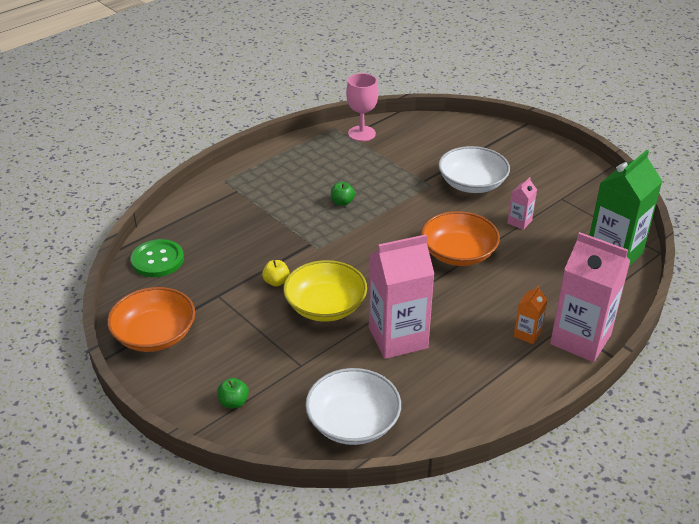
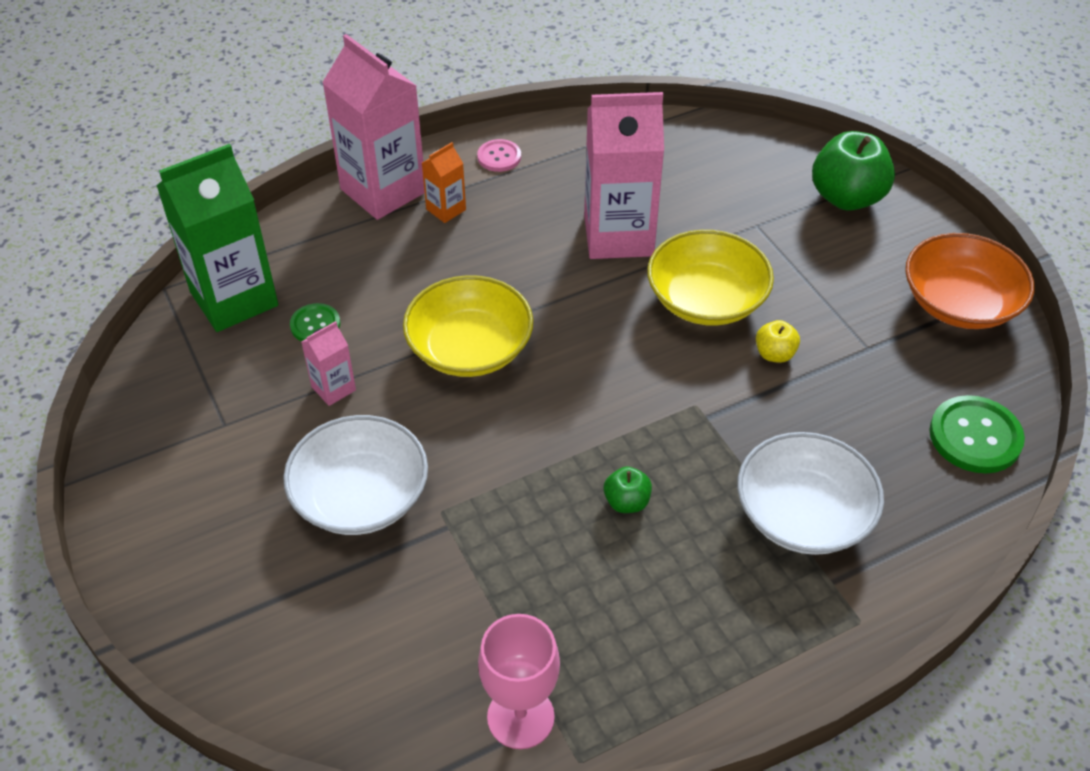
camera: 165 degrees left, 10 degrees up
green apple [217,378,249,408] -> green apple [812,131,895,211], size x2.04
white bowl [305,368,401,445] -> white bowl moved to [737,432,884,555]
orange bowl [421,211,500,266] -> yellow bowl [403,275,533,377]
none -> green button [290,303,340,341]
none -> pink button [477,139,521,172]

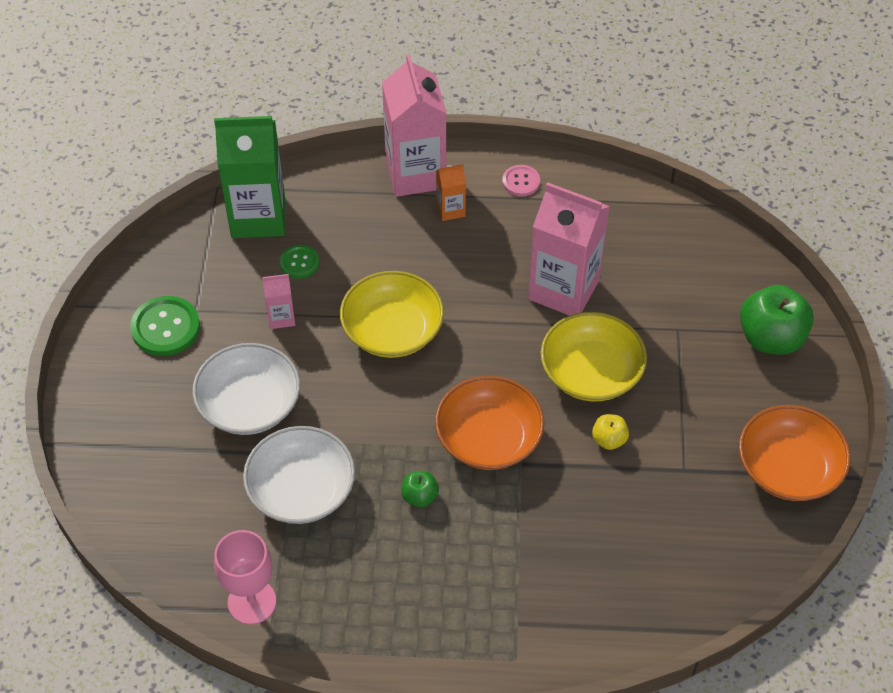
camera: 30 degrees right, 5 degrees up
white bowl [737,432,884,555] -> white bowl moved to [243,426,355,524]
green button [929,395,1025,473] -> green button moved to [130,296,200,356]
none -> orange bowl [435,376,545,470]

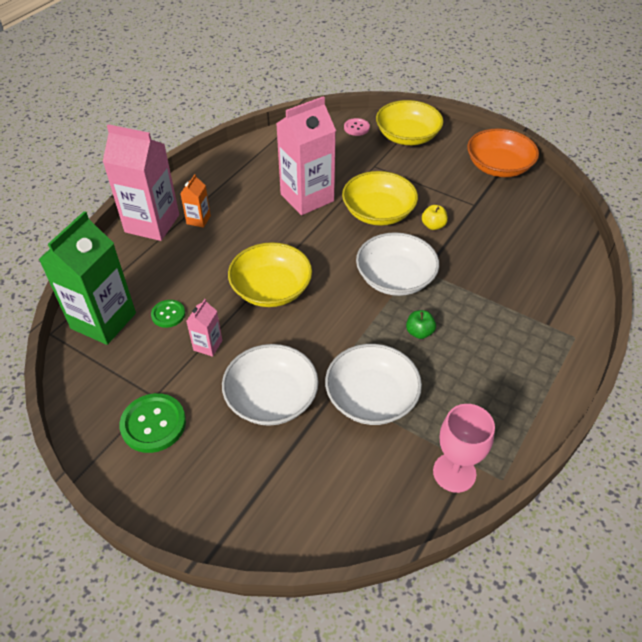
camera: 60 degrees left, 5 degrees down
orange bowl [435,376,545,470] -> white bowl [356,232,439,296]
pink button [502,165,540,196] -> pink button moved to [344,118,370,136]
green apple [740,285,814,355] -> yellow bowl [376,100,443,145]

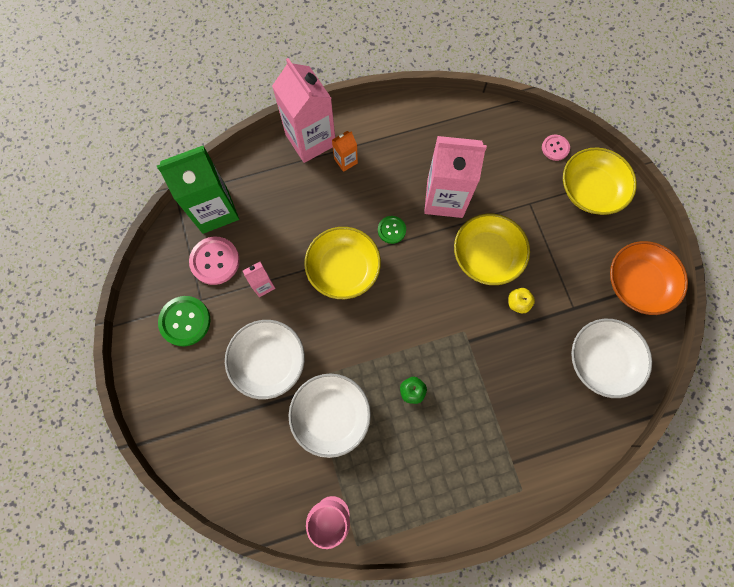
camera: 40 degrees right, 25 degrees up
green button [151,300,185,328] -> green button moved to [378,216,406,244]
white bowl [356,232,439,296] -> white bowl moved to [571,319,652,398]
none -> pink button [189,237,240,285]

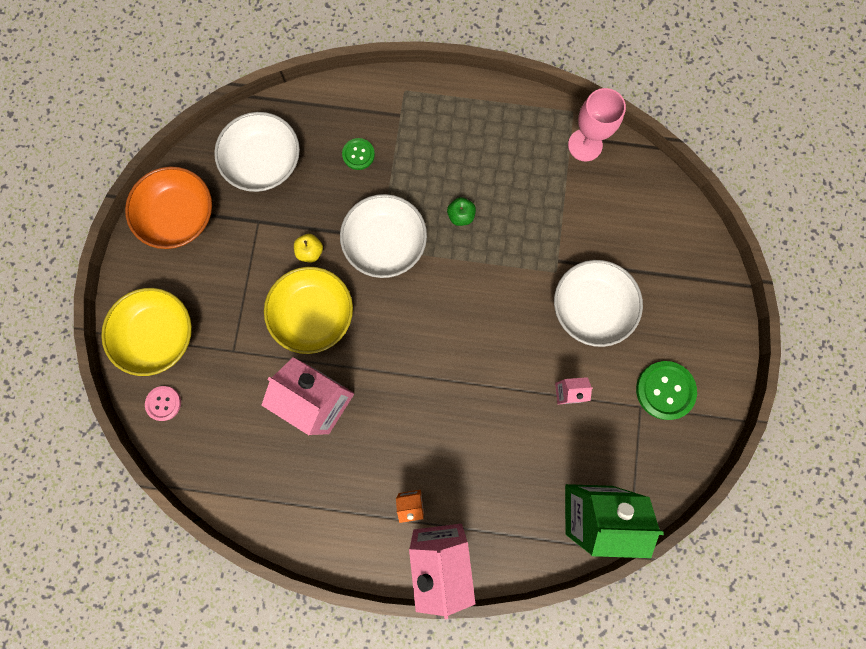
camera: 155 degrees left, 5 degrees up
pink button [189,237,240,285] -> none
white bowl [289,373,371,458] -> white bowl moved to [340,194,427,278]
yellow bowl [304,227,381,299] -> none
green button [378,216,406,244] -> green button moved to [342,138,375,170]

